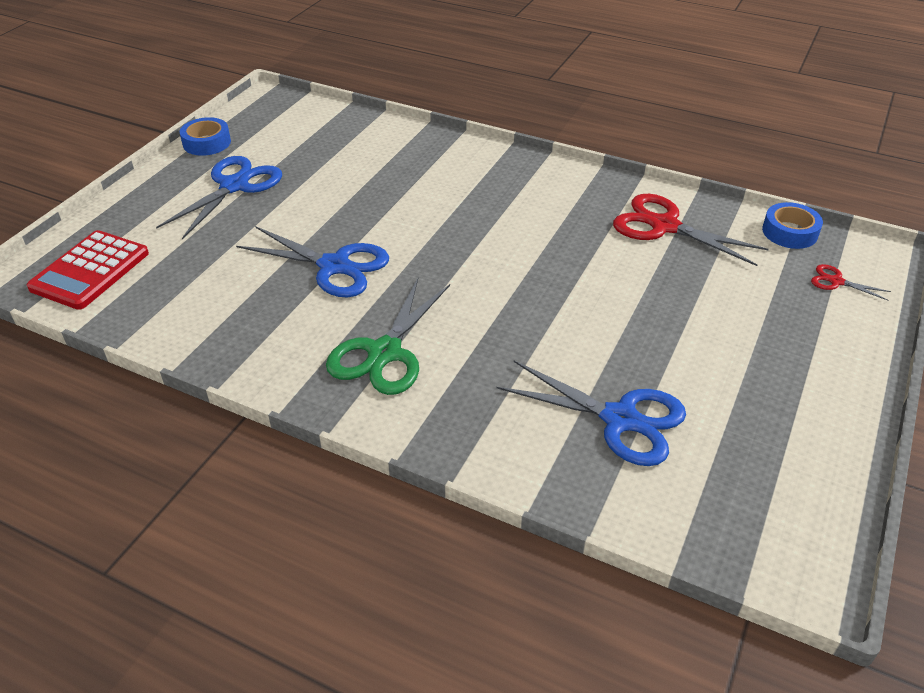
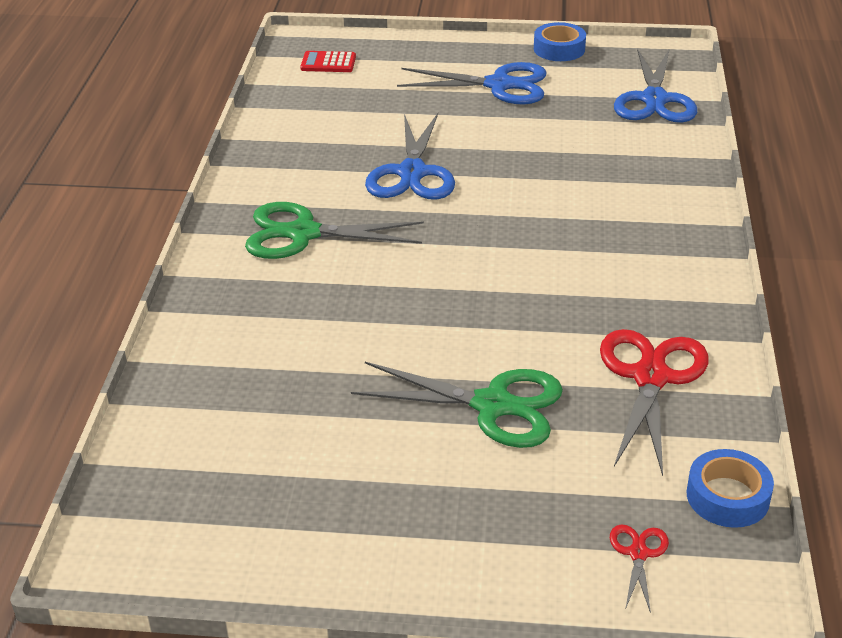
camera: 70 degrees right, 5 degrees down
red calculator [27,230,149,310] -> red calculator [300,51,356,72], size x0.56
blue scissors [496,360,686,466] -> blue scissors moved to [614,48,697,123]
none -> green scissors [351,362,563,448]

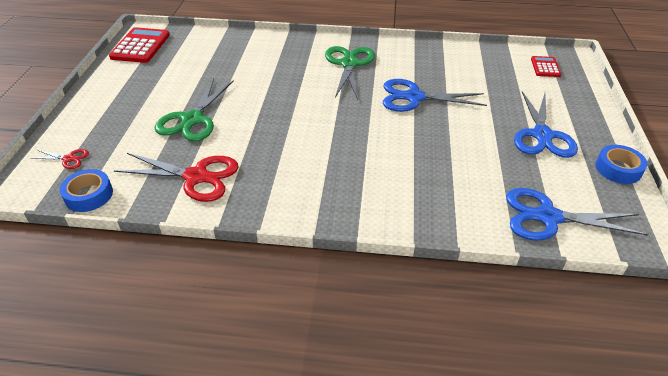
camera: 90 degrees right, 5 degrees up
none -> red calculator [109,27,170,63]

